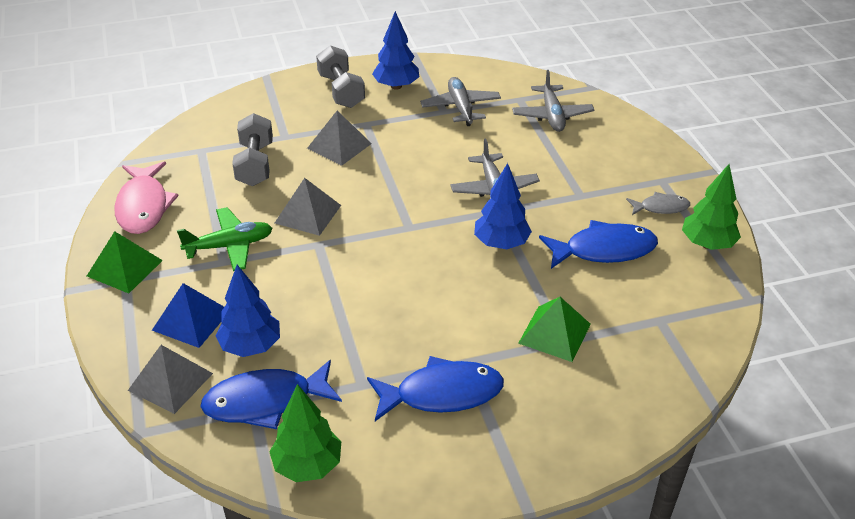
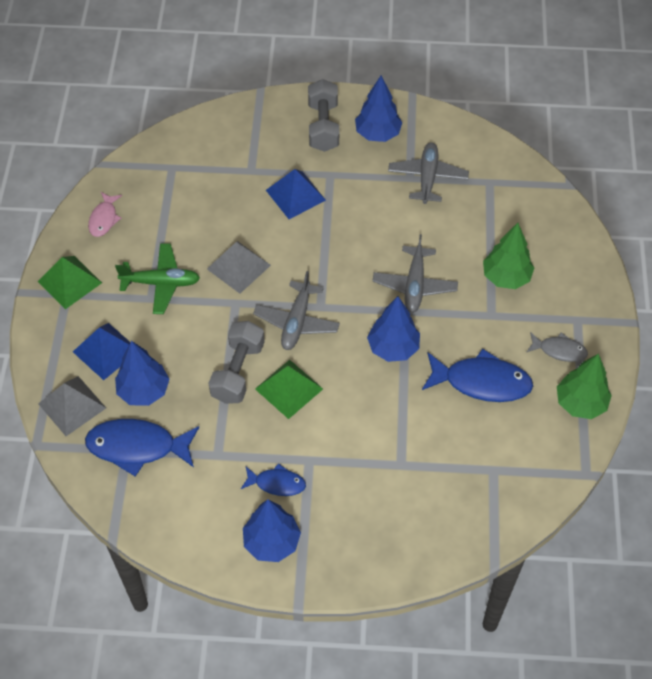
camera: 20 degrees right, 15 degrees up
pink fish [114,162,179,234] -> pink fish [88,192,122,237], size x0.56
grey dumbbell [232,113,273,186] -> grey dumbbell moved to [209,321,265,404]
green tree [269,384,341,482] -> green tree moved to [483,223,534,289]
grey pyramid [307,111,372,166] -> blue pyramid [266,169,326,219]
blue fish [367,356,504,421] -> blue fish [241,463,306,496], size x0.56
grey plane [512,70,594,132] -> grey plane moved to [253,271,340,350]
green pyramid [518,297,591,362] -> green pyramid moved to [255,360,323,419]
none -> blue tree [243,499,301,562]

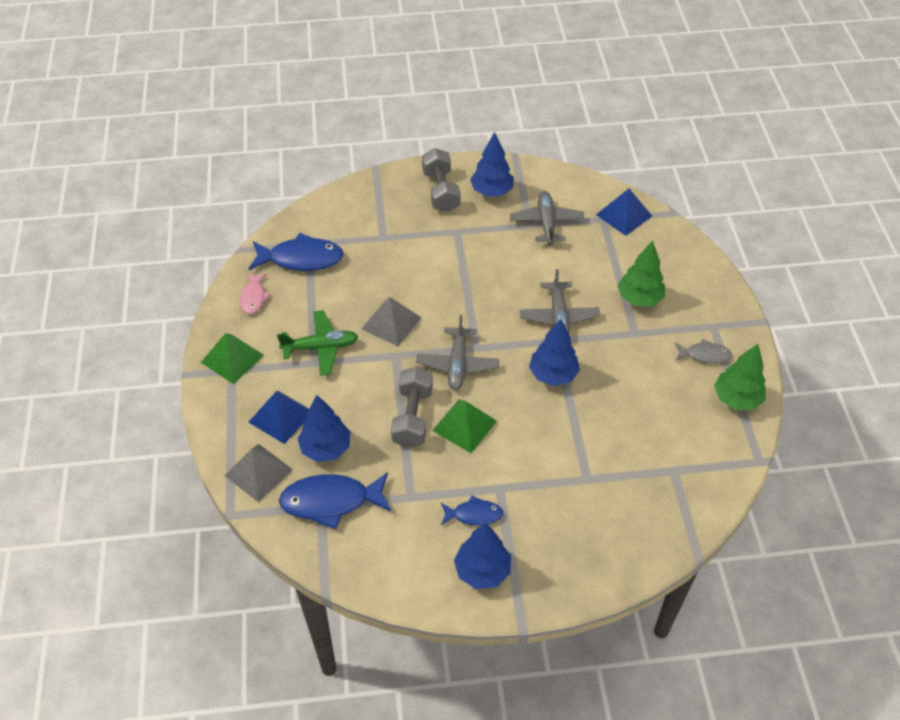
camera: 10 degrees left, 5 degrees down
blue pyramid [266,169,326,219] -> blue pyramid moved to [596,189,652,236]
blue fish [422,349,533,402] -> blue fish moved to [249,233,344,271]

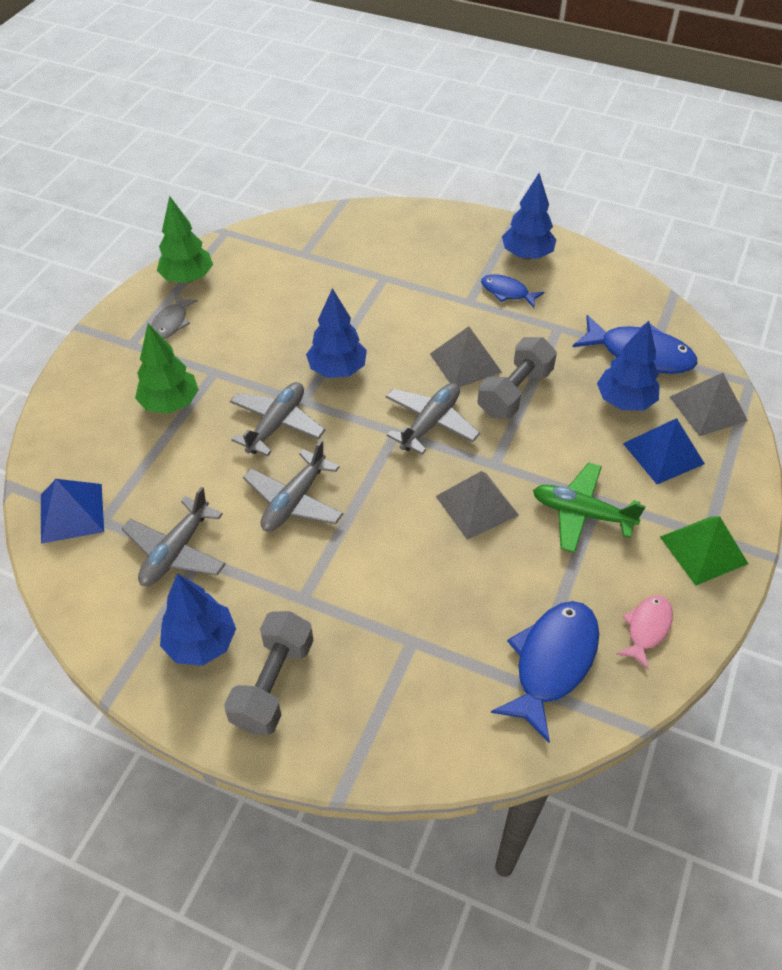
camera: 150 degrees left, 0 degrees up
blue fish [249,233,344,271] -> blue fish turned 90 degrees clockwise [491,601,599,743]
green pyramid [432,399,497,453] -> grey pyramid [430,326,502,387]
grey fish [675,339,732,364] -> grey fish turned 105 degrees counterclockwise [151,295,198,339]
none -> grey plane [243,440,343,532]

